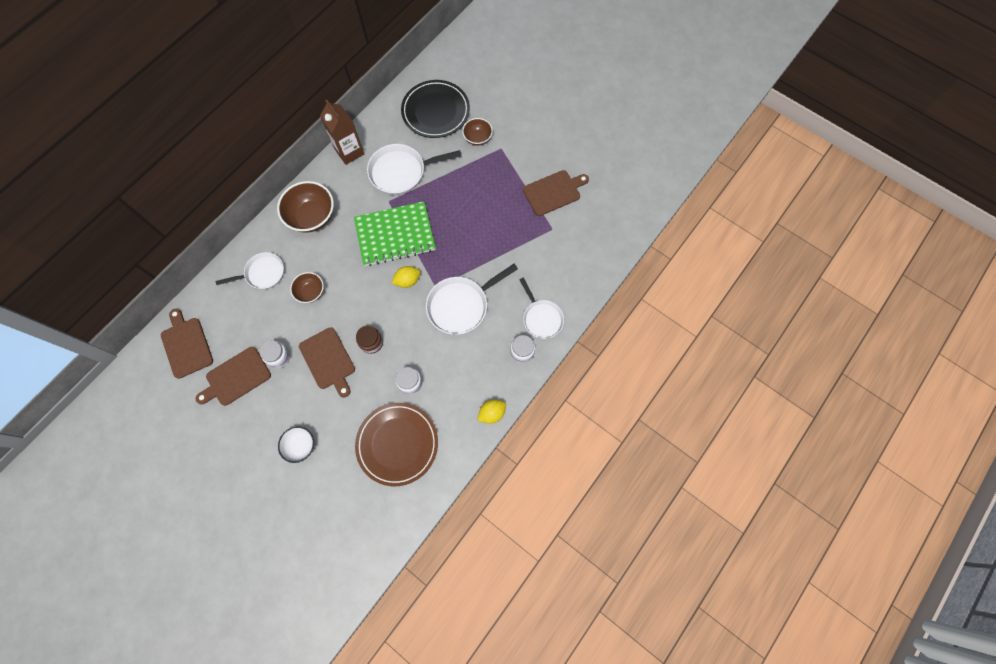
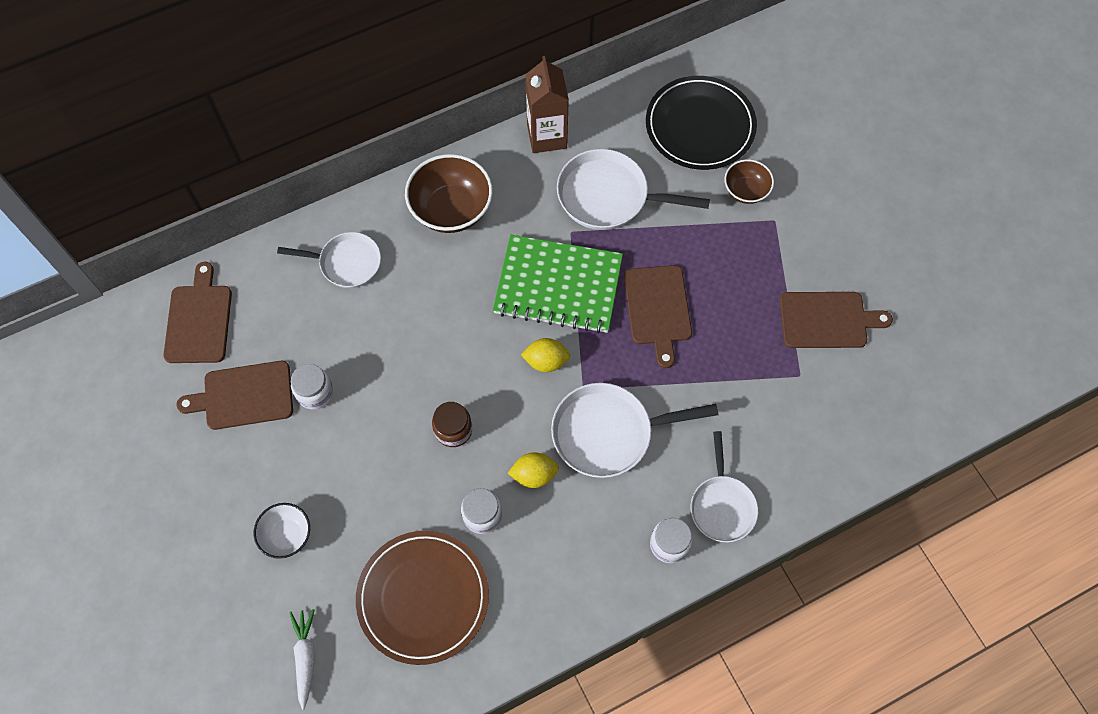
camera: 25 degrees right, 5 degrees down
brown bowl [290,272,324,303] -> none
brown cutting board [299,327,355,397] -> brown cutting board moved to [624,265,692,368]
yellow lemon [478,399,506,424] -> yellow lemon moved to [508,452,559,488]
none -> white carrot [289,609,315,710]

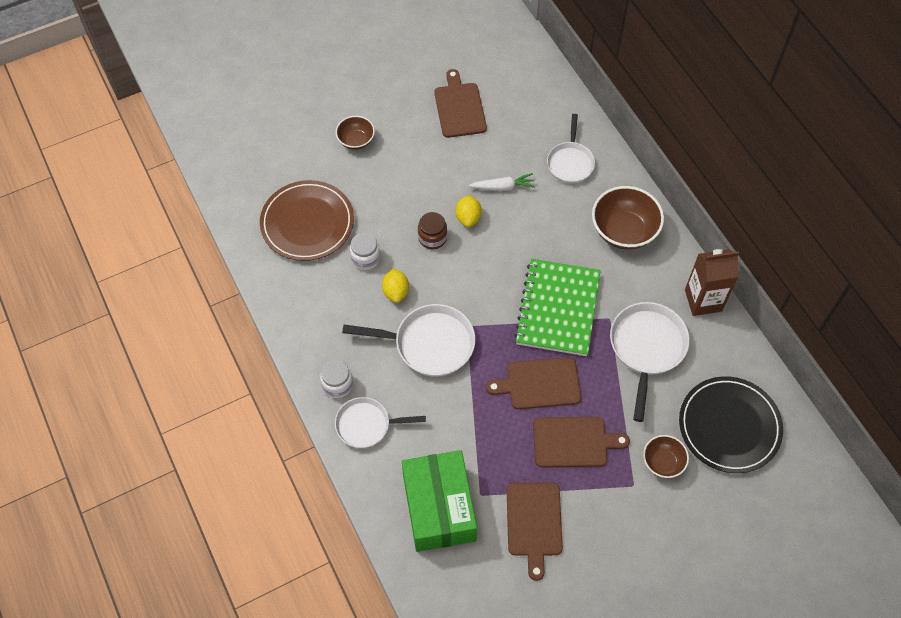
camera: 90 degrees right, 5 degrees down
brown cutting board [163,262,232,363] -> brown cutting board moved to [533,417,630,468]
white bowl [254,503,310,559] -> brown bowl [336,116,375,150]
white carrot [289,609,315,710] -> white carrot moved to [469,173,535,191]
white jar [291,364,333,409] -> none
yellow lemon [521,338,570,372] -> yellow lemon moved to [456,195,482,227]
white pan [551,383,718,478] -> white pan turned 105 degrees clockwise [342,304,475,377]
none -> green box [402,450,477,552]

